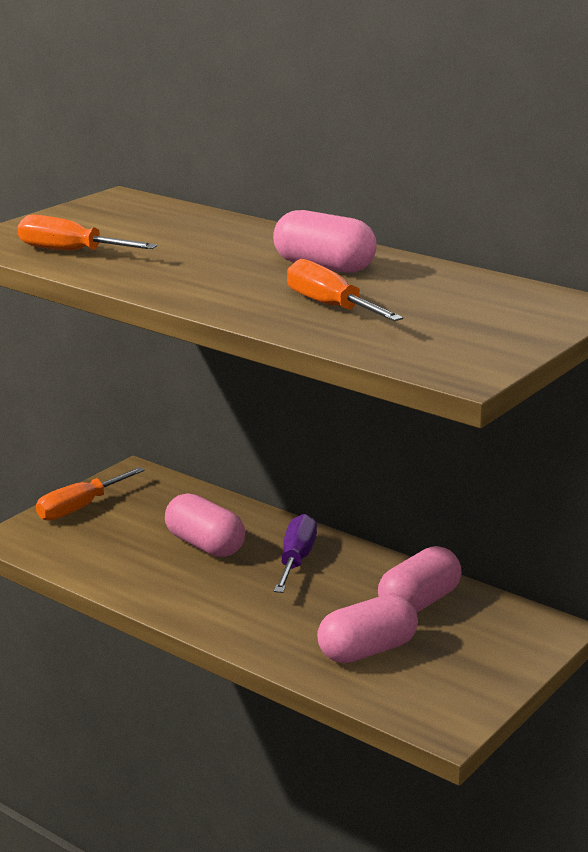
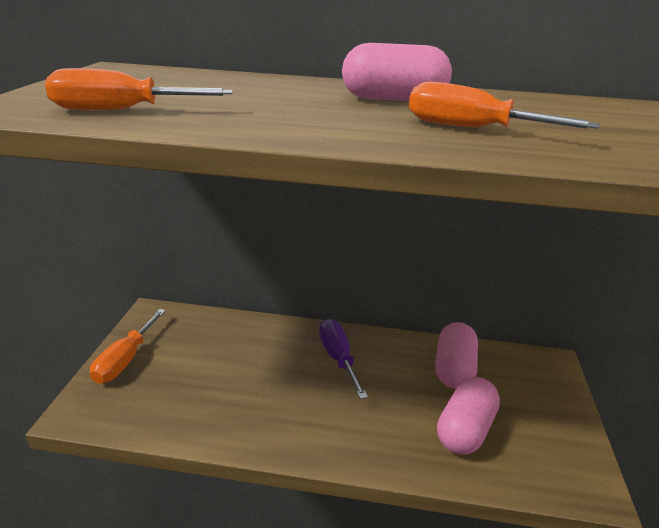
camera: 30 degrees left, 5 degrees up
pink capsule [165,493,245,557] -> none

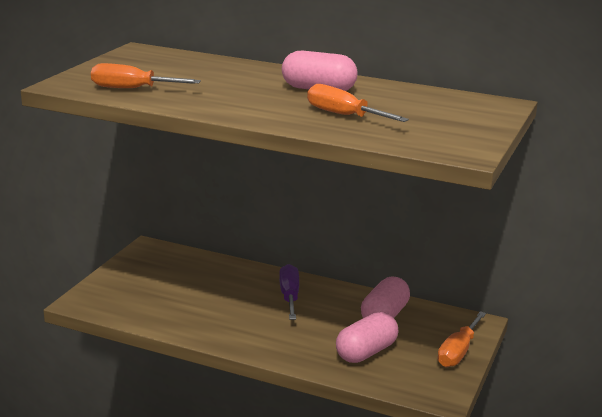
camera: 15 degrees right, 5 degrees down
orange screwdriver [90,309,166,384] -> orange screwdriver moved to [437,311,486,367]

